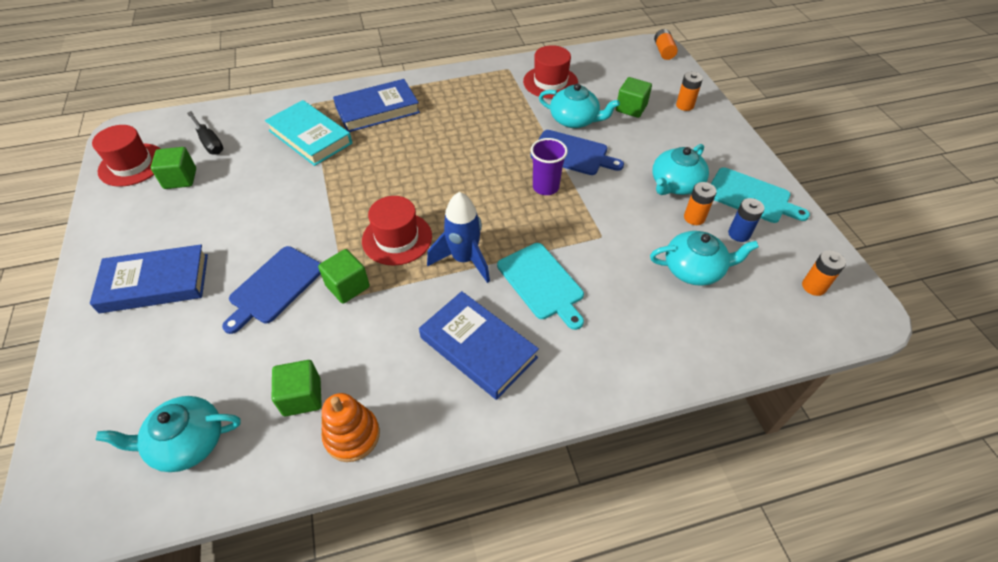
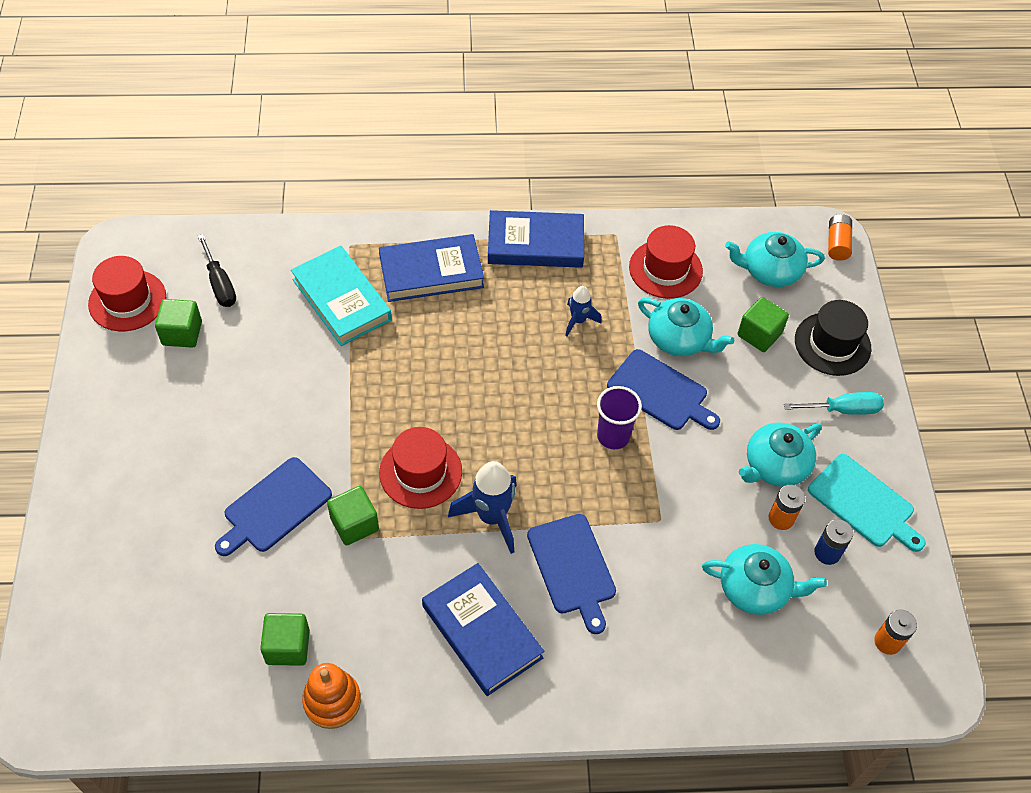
camera: 10 degrees right, 5 degrees up
blue book [90,244,208,313] -> blue book moved to [488,210,584,268]
turquoise teapot [96,396,241,472] -> turquoise teapot moved to [725,232,825,287]
turquoise cutting board [497,243,584,330] -> blue cutting board [527,514,616,634]
orange battery [676,72,703,111] -> black hat [795,300,871,376]
none -> blue rocket [565,286,602,337]
none -> turquoise screwdriver [784,392,884,415]

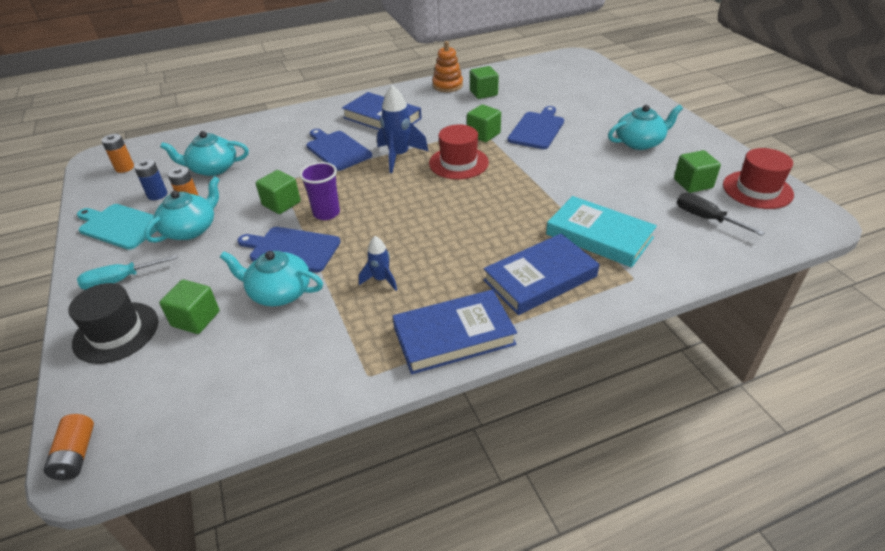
camera: 165 degrees right, 15 degrees down
red hat [629,225,703,299] -> none
turquoise teapot [725,232,825,287] -> turquoise teapot moved to [608,105,683,150]
none -> green cube [256,170,300,214]

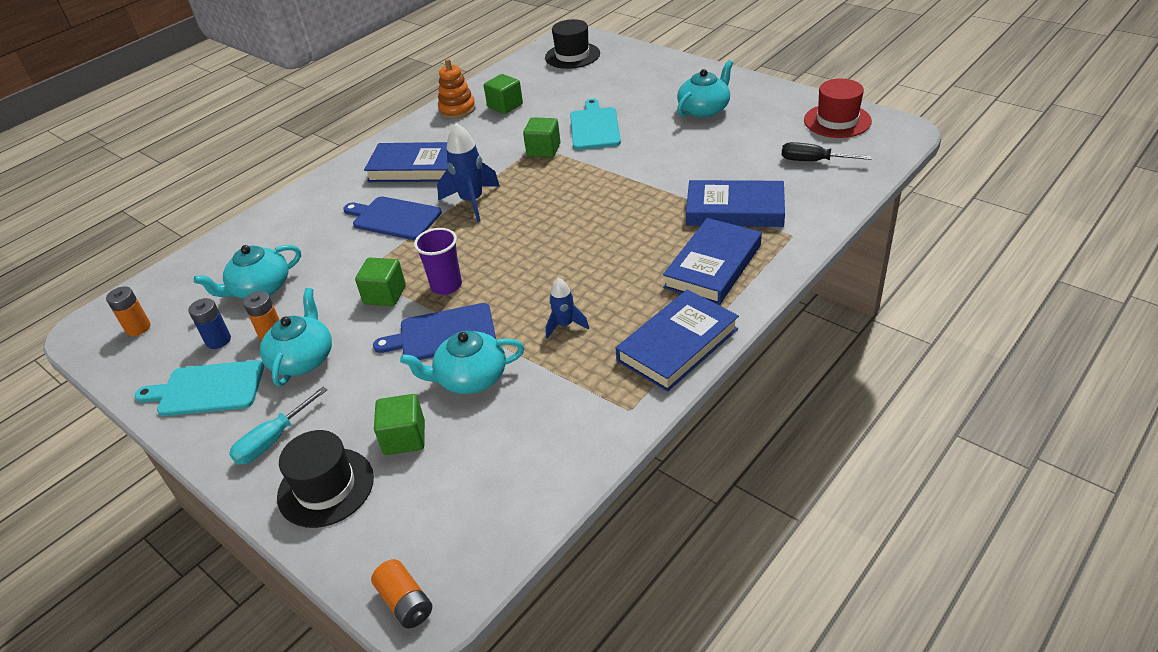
camera: 25 degrees left, 0 degrees up
red hat [429,125,489,180] -> none
blue cutting board [507,106,564,149] -> turquoise cutting board [570,99,621,150]
turquoise book [546,196,657,268] -> blue book [686,180,785,227]
green cube [674,150,721,193] -> none
none -> black hat [545,19,600,69]

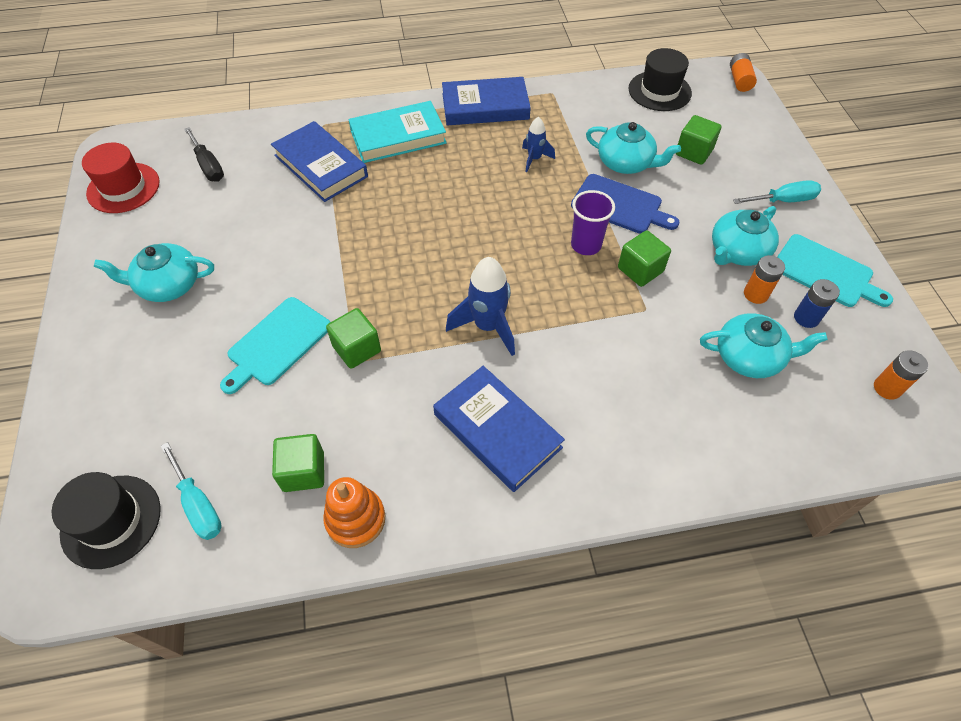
camera: 145 degrees left, 15 degrees up
black hat [277,430,374,528] -> black hat moved to [628,48,692,111]
blue cutting board [343,196,442,240] -> none
blue book [663,218,762,305] -> turquoise book [349,101,447,163]
none -> turquoise screwdriver [161,442,222,540]

